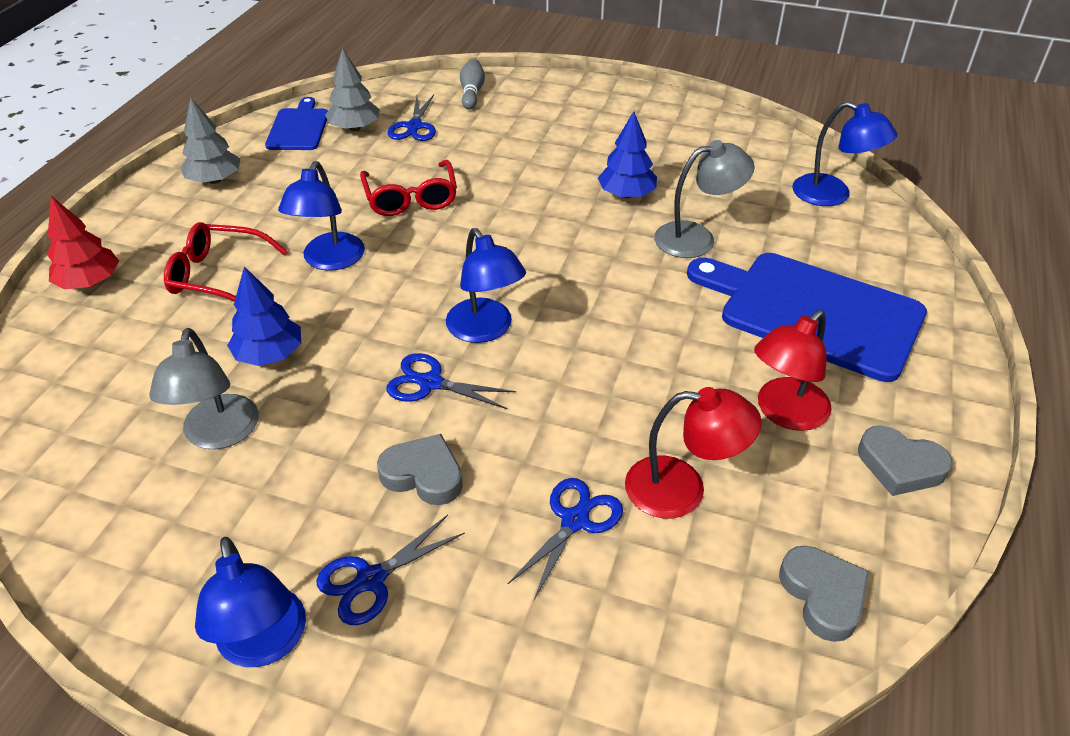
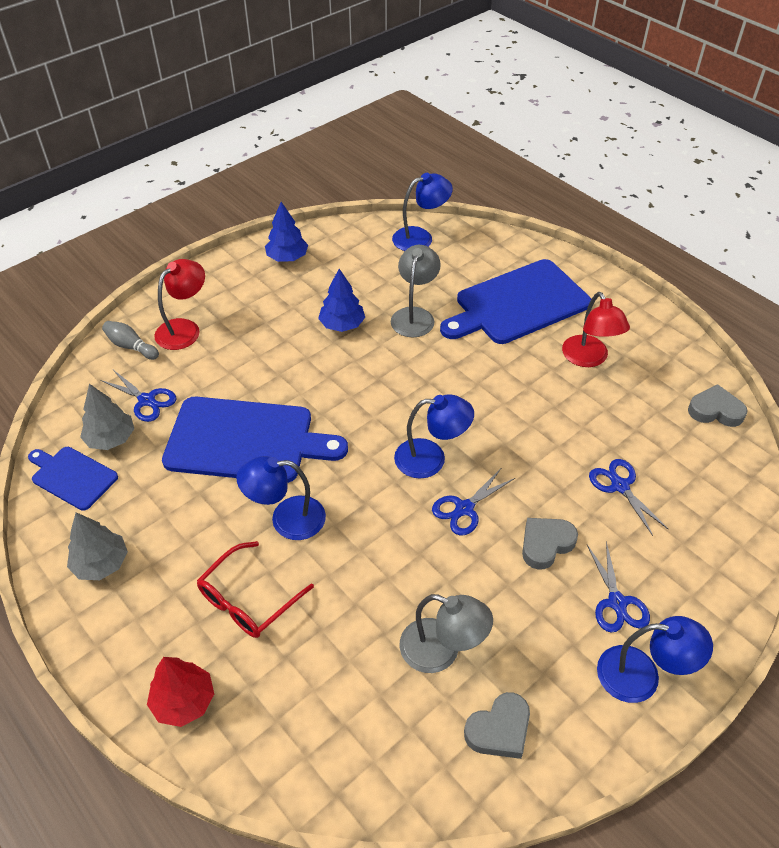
camera: 60 degrees left, 5 degrees up
blue tree [227,266,301,366] -> blue tree moved to [265,202,308,262]
blue lamp [278,161,365,271] -> blue lamp turned 135 degrees clockwise [236,456,326,540]
red glasses [360,160,457,216] -> blue cutting board [162,397,348,483]
red lamp [625,387,762,518] -> red lamp moved to [154,259,205,350]
grey heart [858,425,953,496] -> grey heart moved to [464,692,530,759]

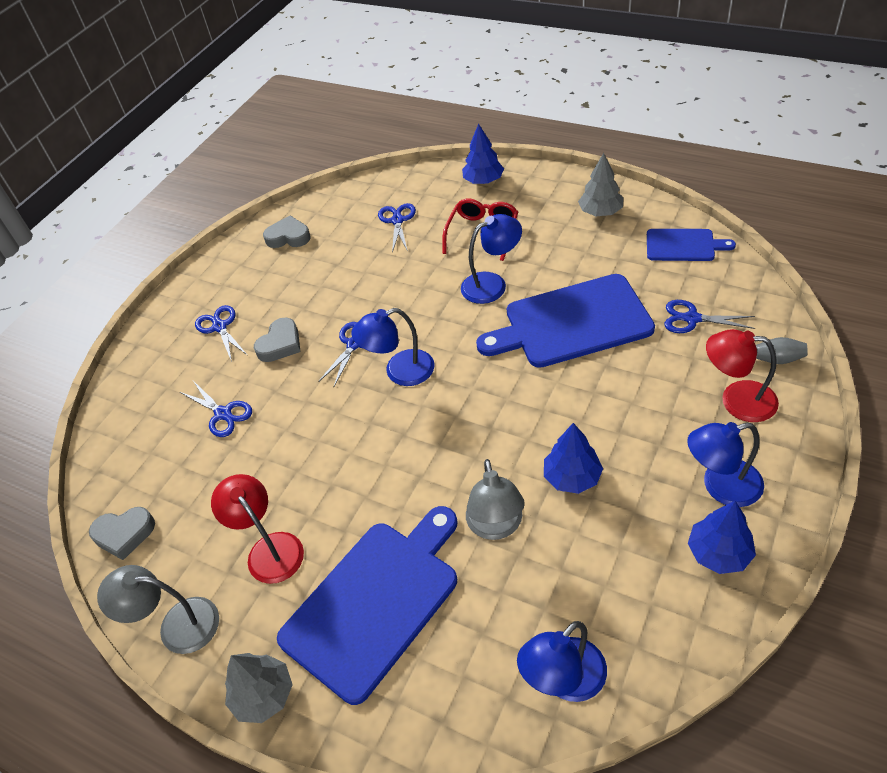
camera: 165 degrees right, 0 degrees up
grey tree [80,384,134,450] -> grey tree moved to [225,653,293,723]
red tree [147,657,214,727] -> blue tree [462,123,504,184]
red lamp [154,259,205,350] -> red lamp turned 90 degrees clockwise [706,329,779,422]
grey lamp [399,594,493,673] -> grey lamp moved to [97,565,219,654]
grey heart [464,692,530,759] -> grey heart turned 60 degrees clockwise [263,215,311,248]
blue lamp [597,616,713,703] -> blue lamp moved to [687,422,764,507]
none -> blue scissors [378,203,416,253]

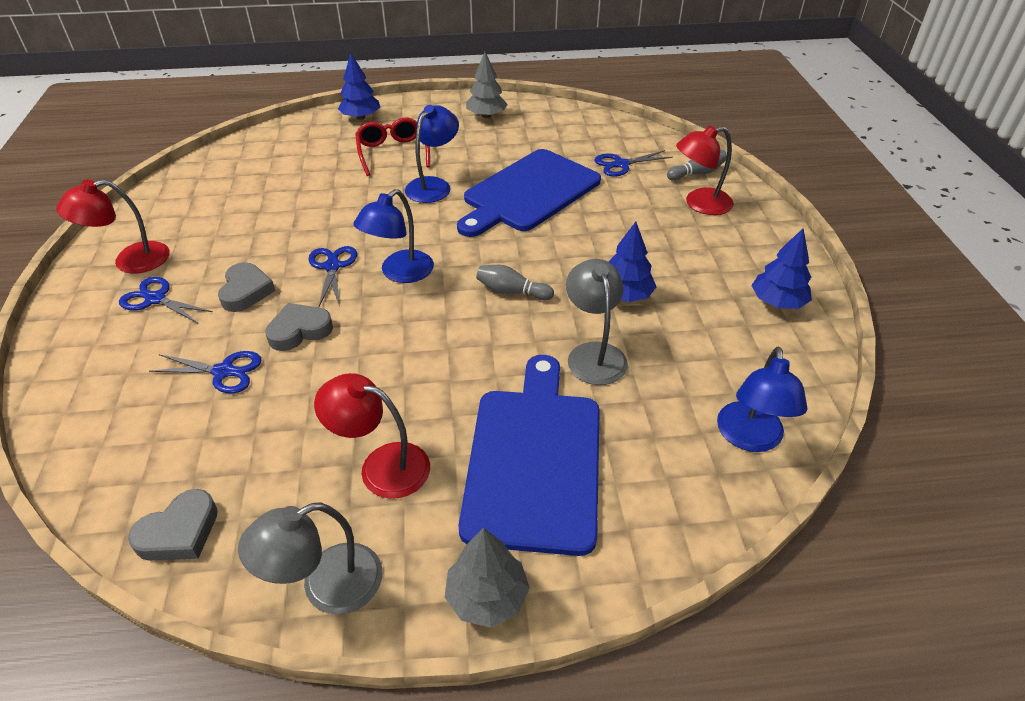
camera: 40 degrees left, 5 degrees down
grey heart [263,215,311,248] -> grey heart moved to [265,303,333,351]
blue scissors [378,203,416,253] -> none
grey lamp [466,459,525,540] -> grey lamp turned 150 degrees counterclockwise [566,259,628,385]
blue cutting board [647,229,736,261] -> none
blue lamp [687,422,764,507] -> none
none -> red lamp [56,179,170,274]
none -> grey bowling pin [476,265,554,300]

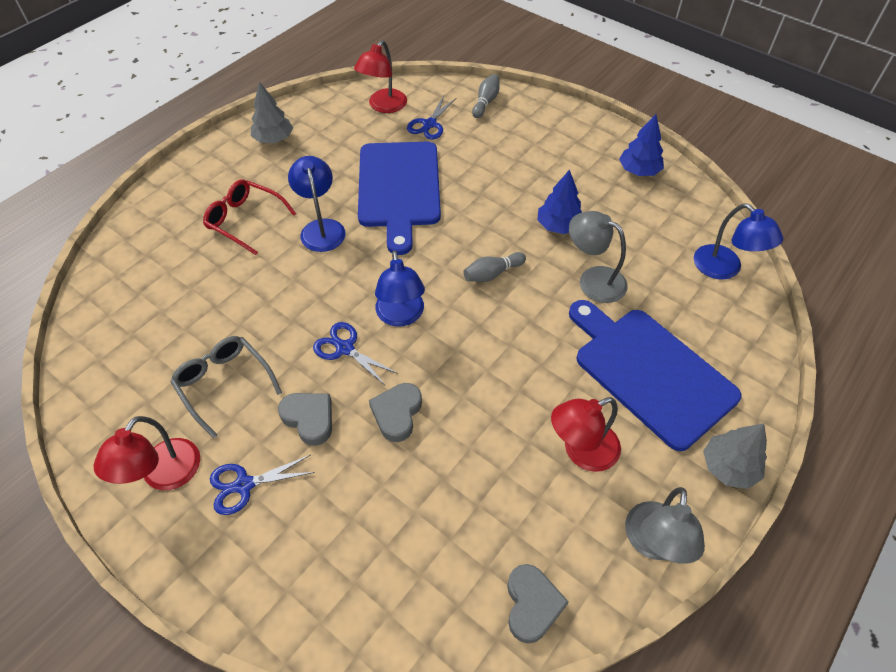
camera: 45 degrees left, 10 degrees up
blue scissors [149,351,262,394] -> none
blue tree [338,53,380,120] -> none
red lamp [676,125,734,215] -> red lamp moved to [354,40,407,113]
none -> grey glasses [170,336,282,438]

